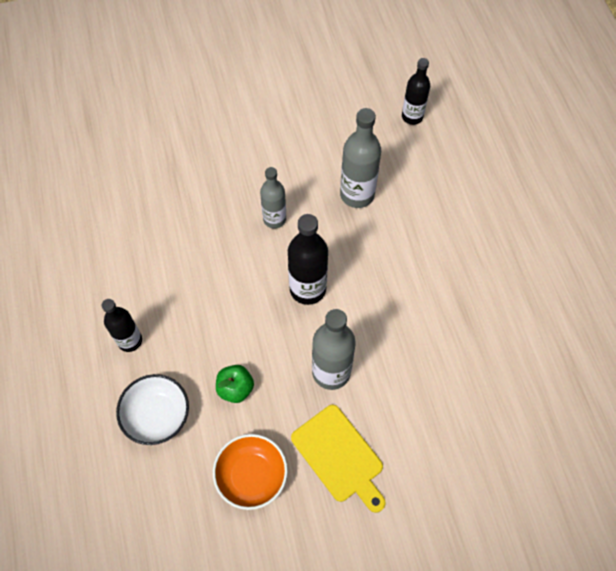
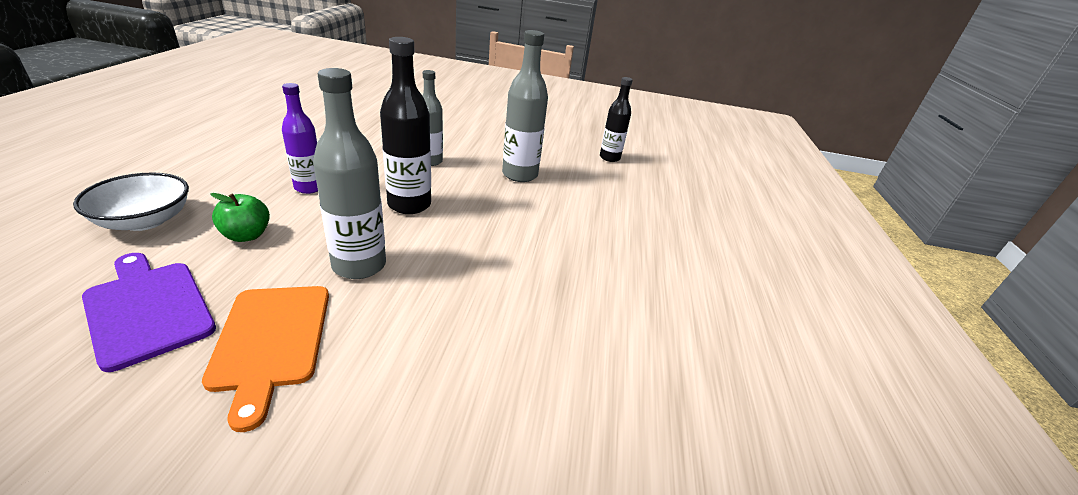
camera: 20 degrees right, 30 degrees down
black bottle [102,299,142,352] -> none
orange bowl [213,434,288,510] -> purple cutting board [82,253,216,372]
yellow cutting board [291,405,386,513] -> orange cutting board [202,286,329,432]
none -> purple bottle [282,83,318,194]

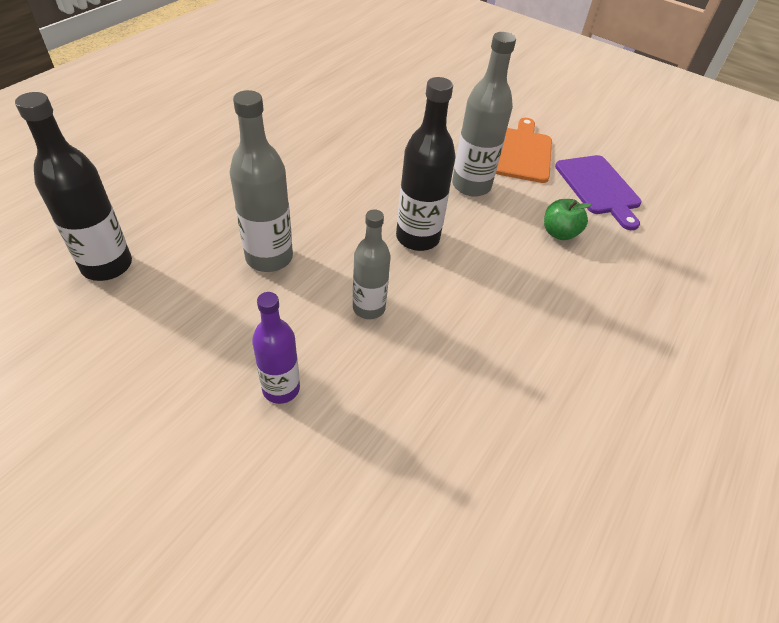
camera: 155 degrees left, 15 degrees up
white bowl [73,173,189,231] -> none
purple bottle [282,83,318,194] -> purple bottle moved to [252,292,300,404]
black bottle [600,77,633,162] -> black bottle [15,92,132,281], size x1.51

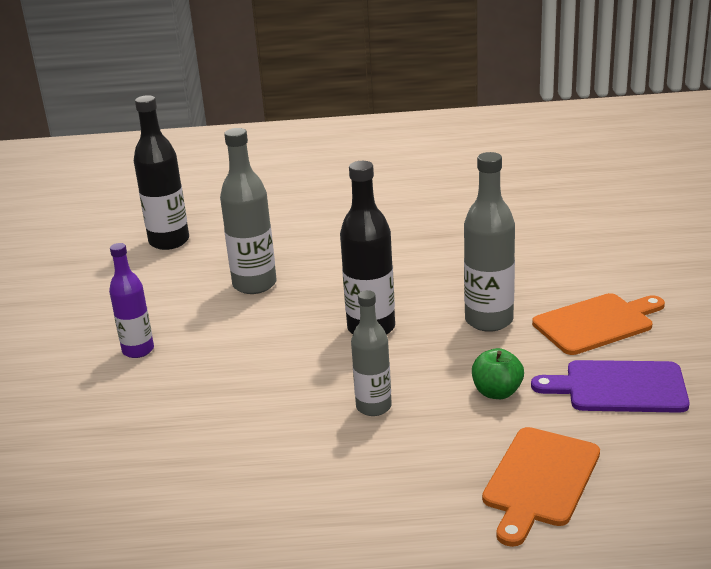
camera: 60 degrees right, 20 degrees down
grey bottle [353,209,391,319] -> grey bottle moved to [351,290,392,416]
purple cutting board [555,155,642,230] -> purple cutting board turned 60 degrees clockwise [531,360,690,413]
none -> orange cutting board [482,427,600,547]

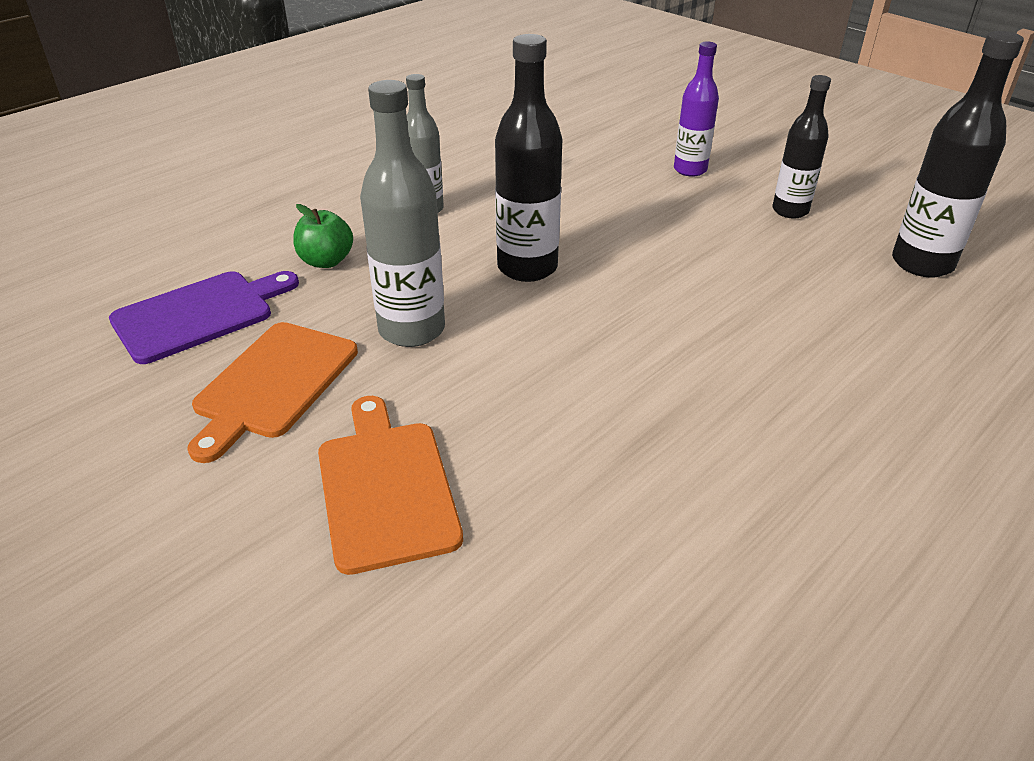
camera: 135 degrees right, 10 degrees up
grey bottle [220,128,277,294] -> none
orange cutting board [482,427,600,547] -> orange cutting board moved to [318,396,463,575]
none -> black bottle [773,75,831,218]

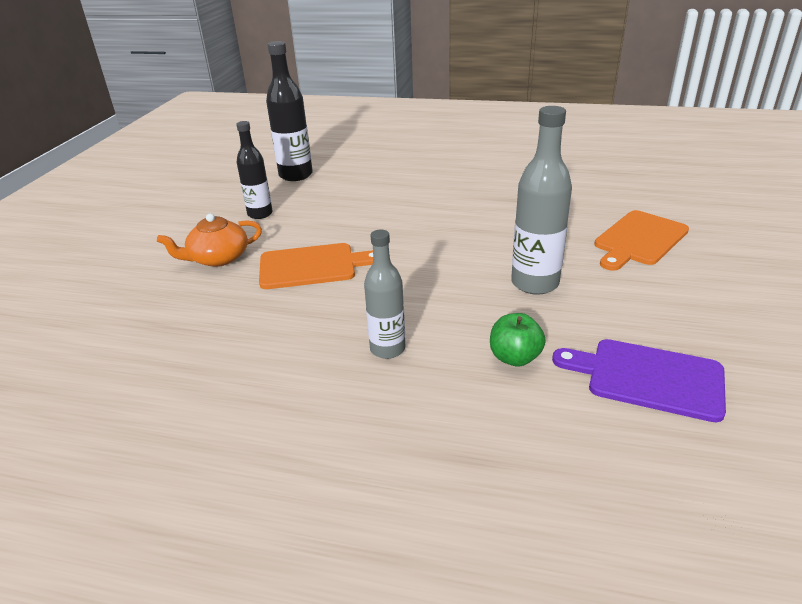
camera: 120 degrees left, 5 degrees down
orange cutting board [187,322,358,463] -> orange cutting board moved to [259,243,373,289]
black bottle [495,34,562,282] -> none
purple bottle [674,42,719,177] -> orange teapot [157,214,262,267]

